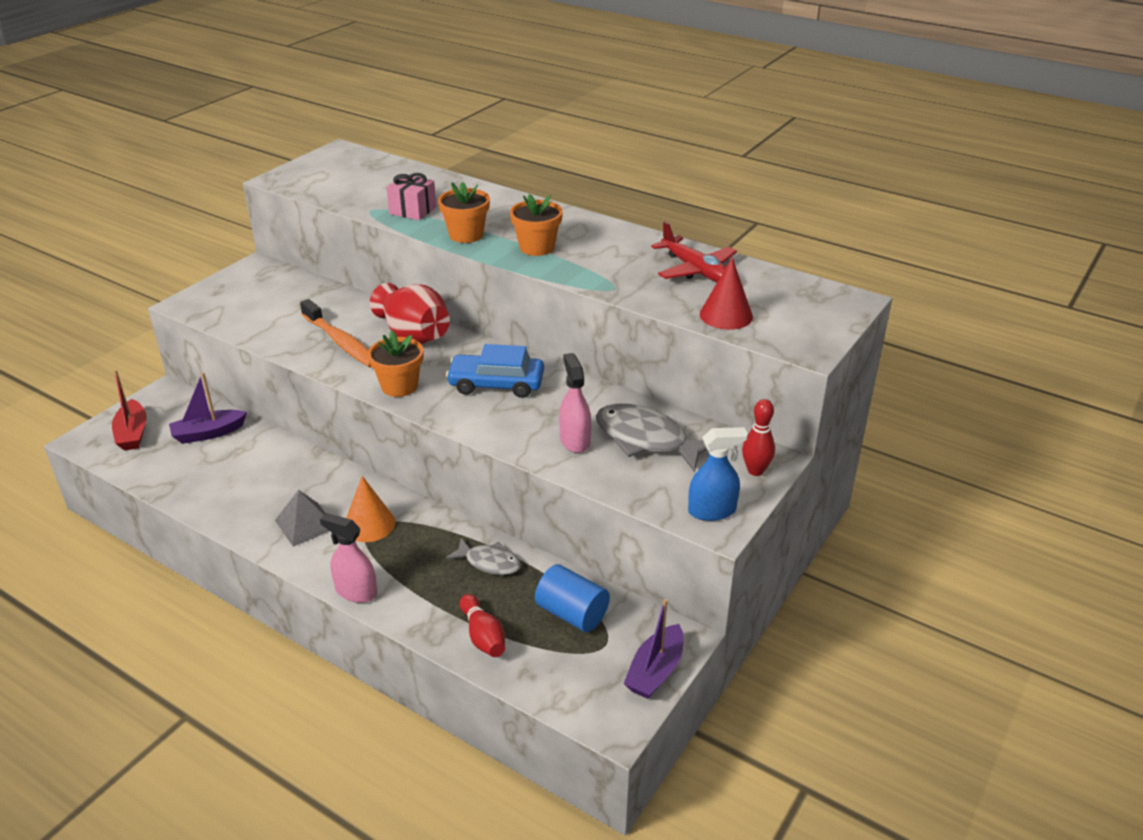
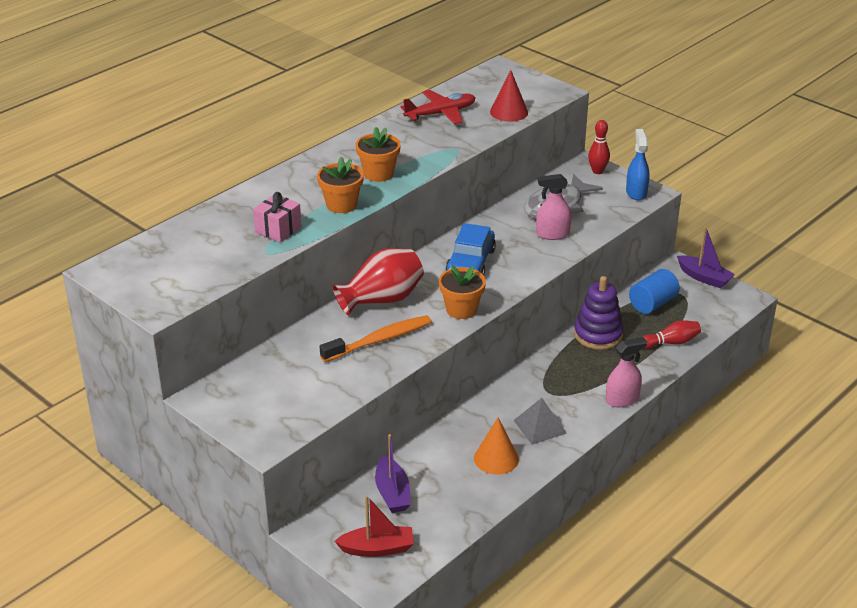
camera: 80 degrees left, 0 degrees up
pink spray bottle [320,513,377,603] -> pink spray bottle turned 150 degrees counterclockwise [606,337,647,407]
orange cone [346,476,395,542] -> orange cone moved to [474,418,519,474]
grey fish [446,538,521,575] -> purple stacking toy [574,276,624,350]

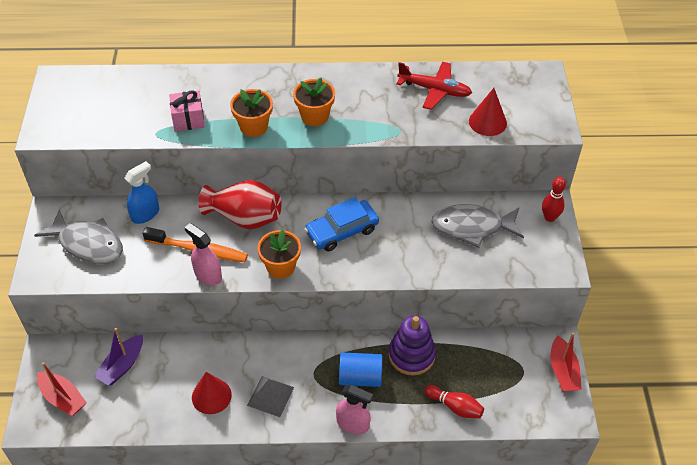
camera: 45 degrees right, 15 degrees up
orange cone [474,418,519,474] -> red cone [192,372,232,414]
pink spray bottle [536,174,571,240] -> pink spray bottle moved to [184,223,222,285]
blue spray bottle [626,129,650,200] -> blue spray bottle moved to [124,161,159,224]
blue cylinder [629,269,680,314] -> blue cylinder moved to [339,353,382,387]
purple boat [677,226,735,288] -> red boat [550,332,582,391]
none -> grey fish [34,209,123,264]

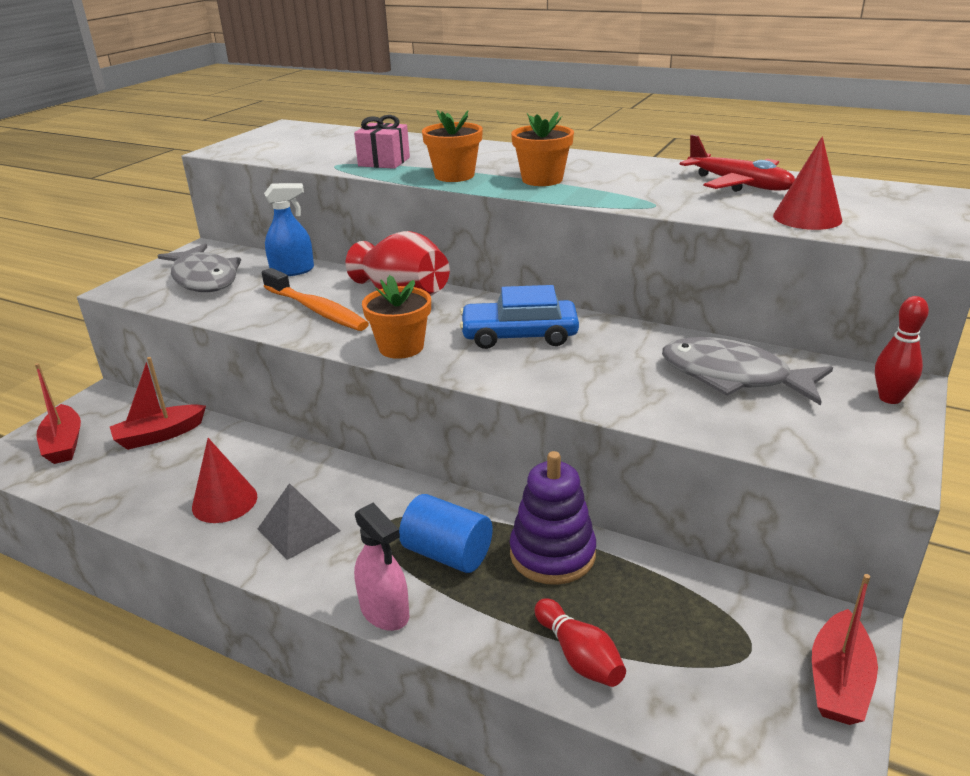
camera: 30 degrees right, 20 degrees down
purple boat [94,328,143,385] -> red boat [110,357,206,450]
pink spray bottle [184,223,222,285] -> none

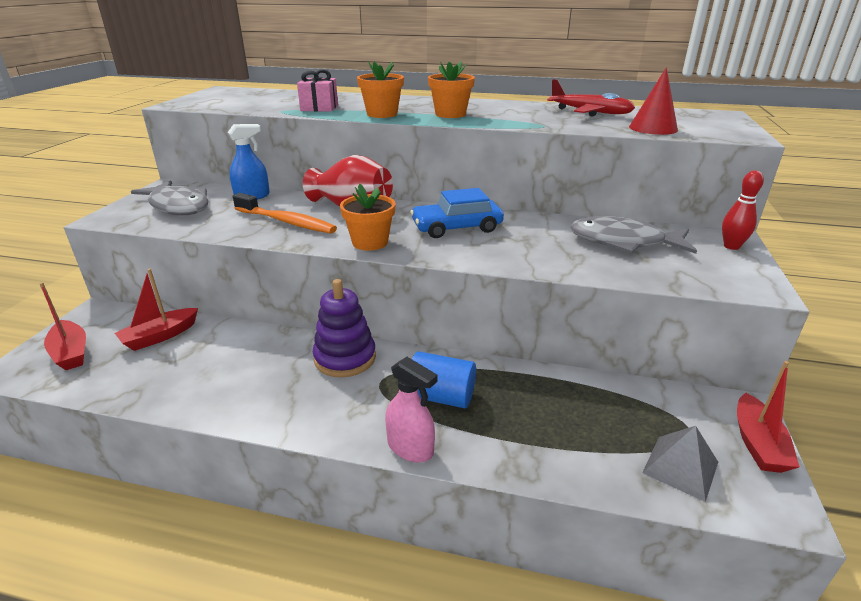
camera: 15 degrees left, 0 degrees up
red cone [192,438,257,523] -> none
grey pyramid [258,483,341,560] -> grey pyramid moved to [642,426,718,502]
purple stacking toy [510,451,596,585] -> purple stacking toy moved to [313,279,376,377]
red bowling pin [535,598,626,687] -> none

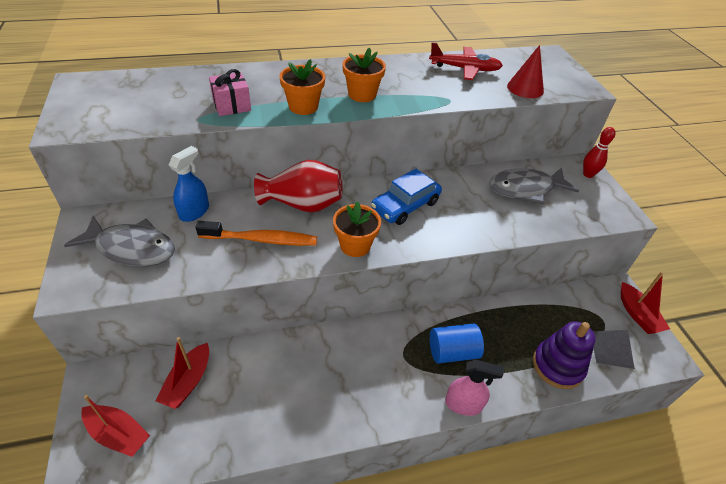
camera: 30 degrees left, 15 degrees up
purple stacking toy [313,279,376,377] -> purple stacking toy moved to [533,321,595,389]

